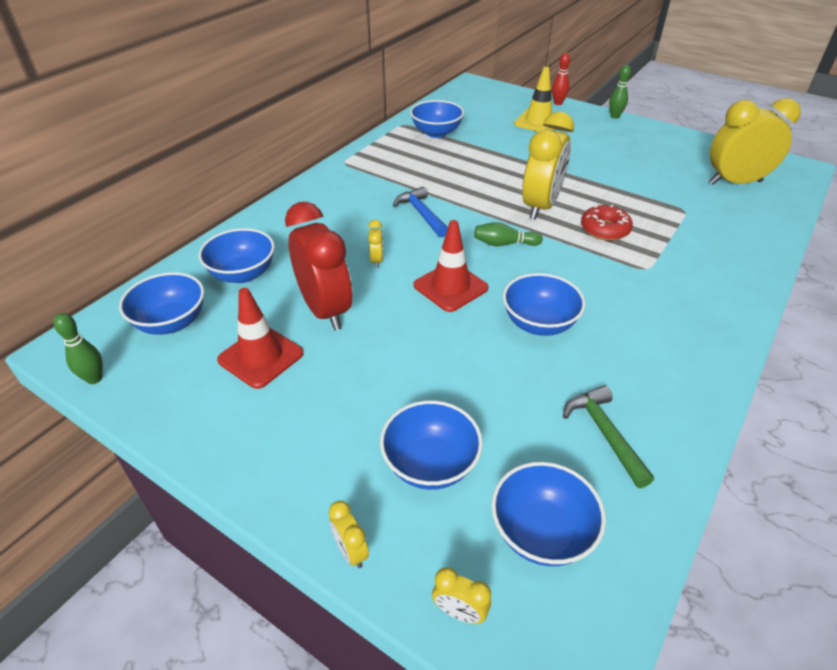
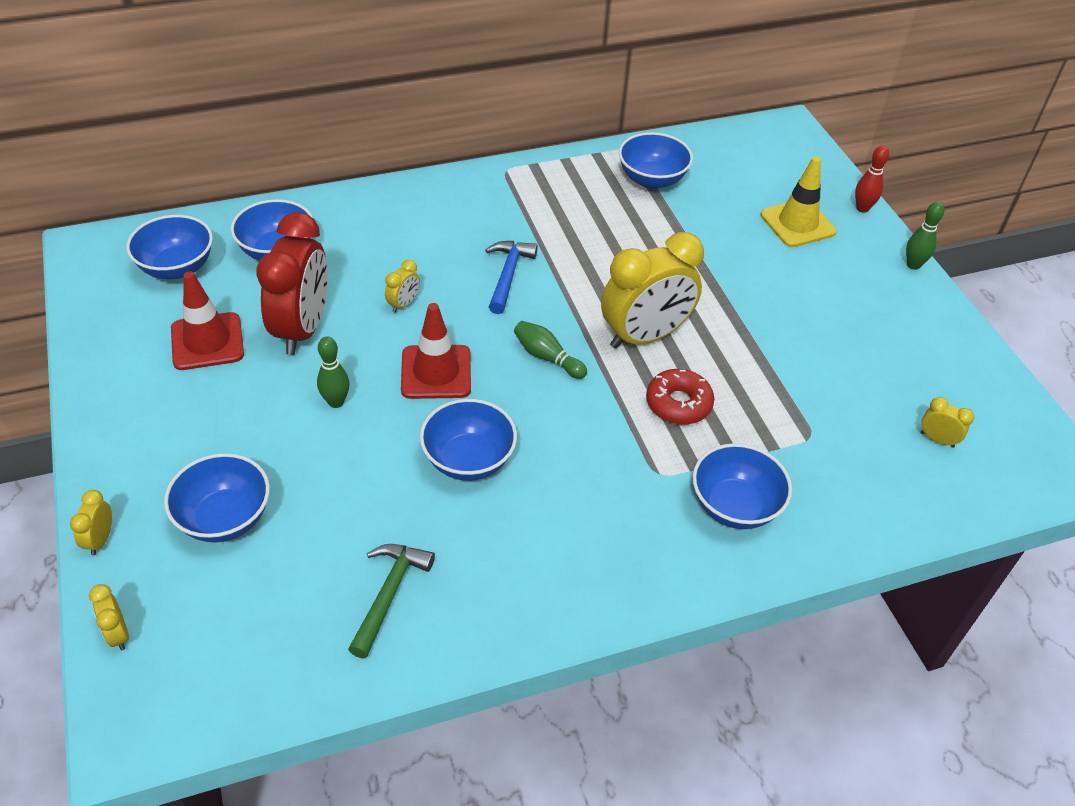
camera: 35 degrees right, 5 degrees up
green bowling pin [53,313,103,384] -> green bowling pin moved to [317,336,350,408]
blue bowl [491,462,606,566] -> blue bowl moved to [693,443,792,529]
yellow clock [709,98,801,184] -> yellow clock [921,397,974,448], size x0.41

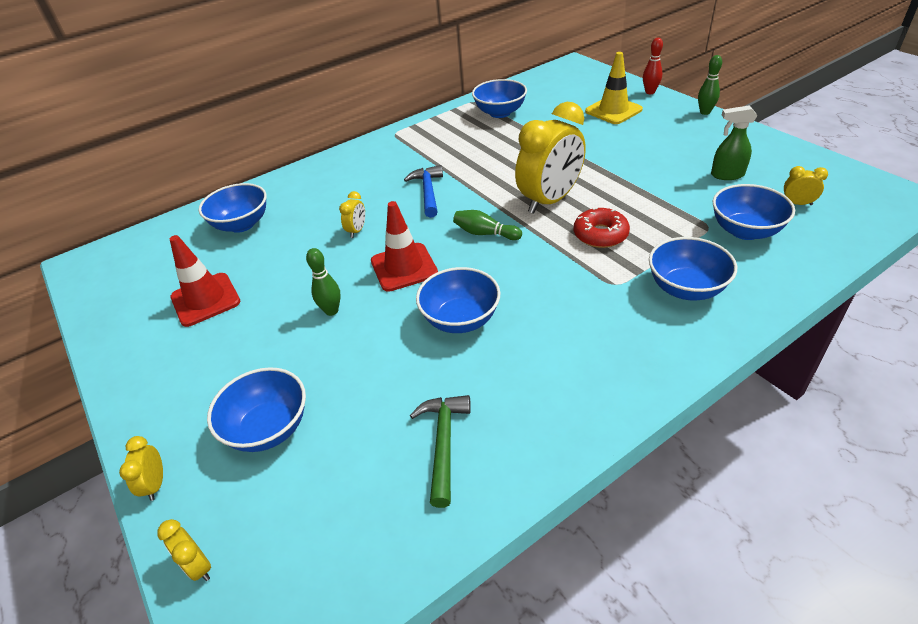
camera: 10 degrees left, 5 degrees down
blue bowl [126,215,213,279] -> blue bowl moved to [713,184,795,240]
red clock [256,212,328,355] -> none
none -> green spray bottle [711,105,758,180]

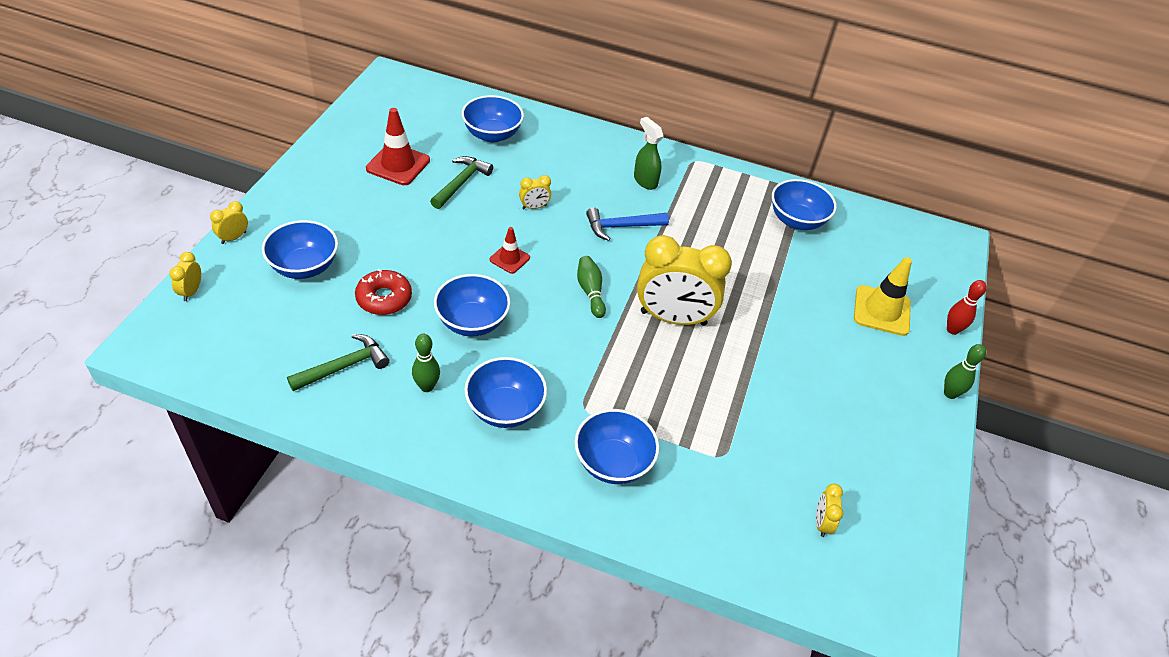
camera: 45 degrees right, 5 degrees up
green bowling pin [306,248,341,316] -> green bowling pin moved to [412,334,440,392]
red traffic cone [371,201,438,292] -> red traffic cone [490,227,530,274], size x0.58
blue hammer [404,165,443,218] -> blue hammer turned 150 degrees counterclockwise [586,208,669,241]
red donut [574,208,630,248] -> red donut moved to [355,269,412,315]
green spray bottle [711,105,758,180] -> green spray bottle moved to [634,117,664,190]
blue bowl [713,184,795,240] -> blue bowl moved to [464,357,547,428]
yellow clock [784,166,828,205] -> yellow clock turned 150 degrees counterclockwise [816,484,843,537]
none -> green hammer [430,156,493,209]

